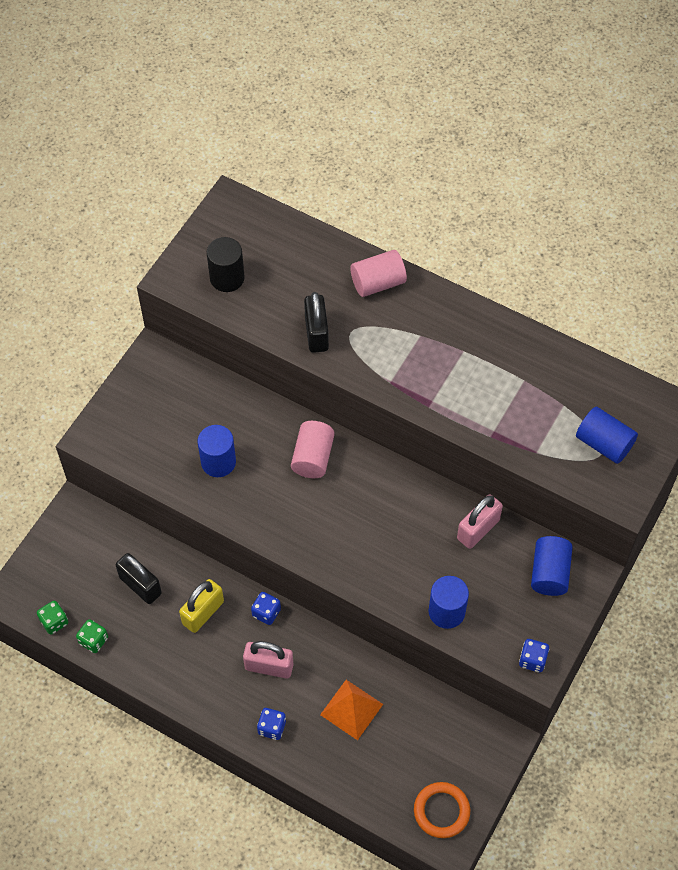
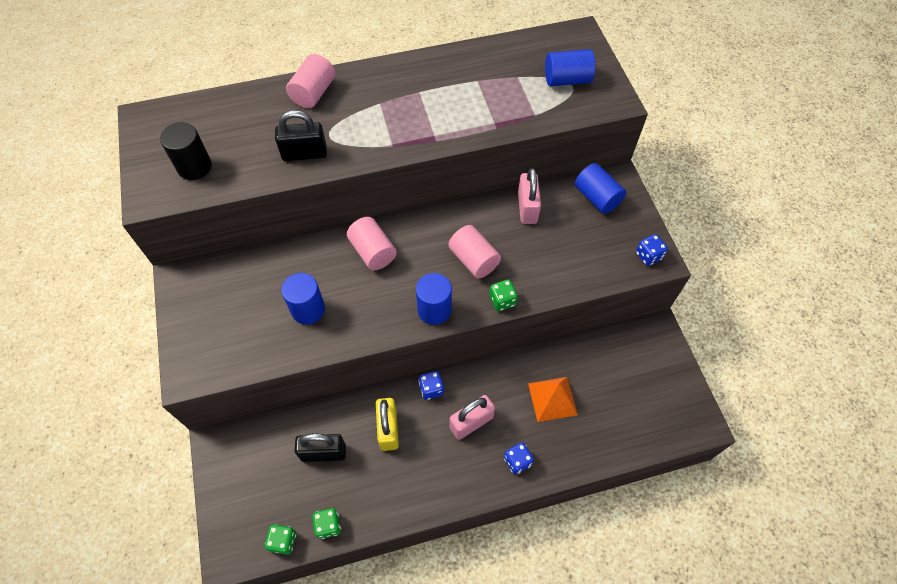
camera: 45 degrees left, 0 degrees up
black padlock [304,292,329,353] -> black padlock turned 45 degrees counterclockwise [275,110,327,161]
orange ring [414,782,470,838] -> none
blue cylinder [429,576,469,629] -> blue cylinder moved to [416,273,452,325]
none -> pink cylinder [448,225,501,279]
none -> green dice [489,280,518,311]

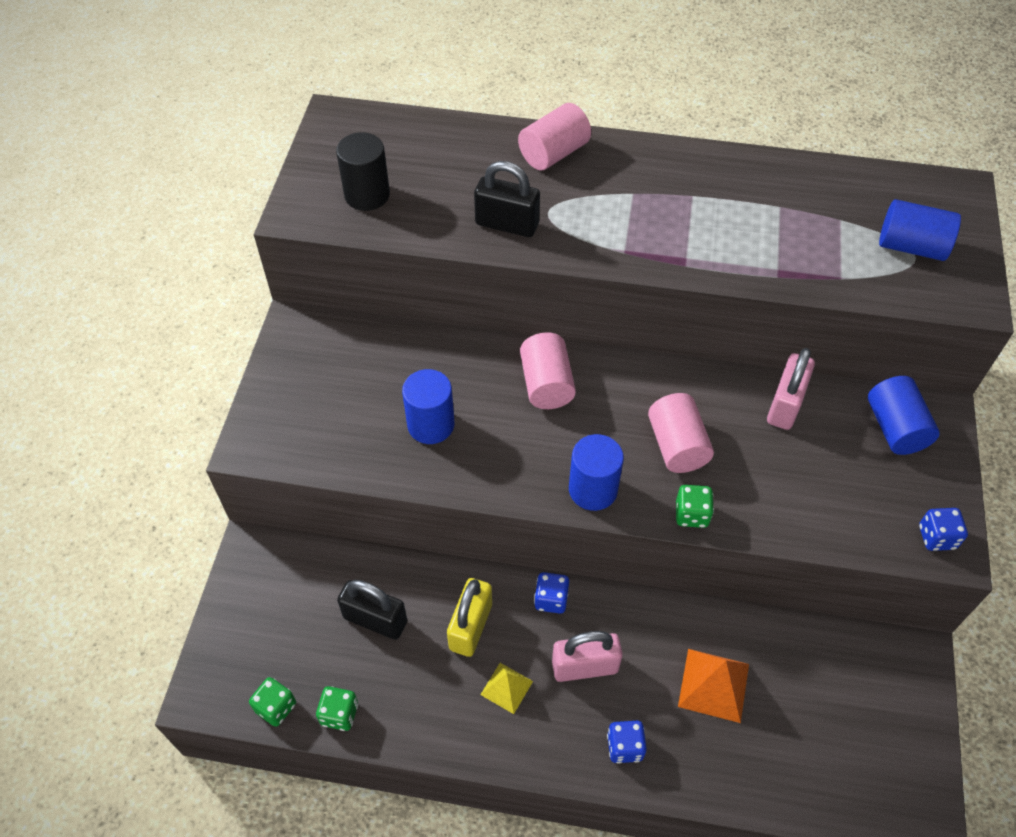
camera: 25 degrees right, 5 degrees down
none -> yellow pyramid [480,663,533,714]

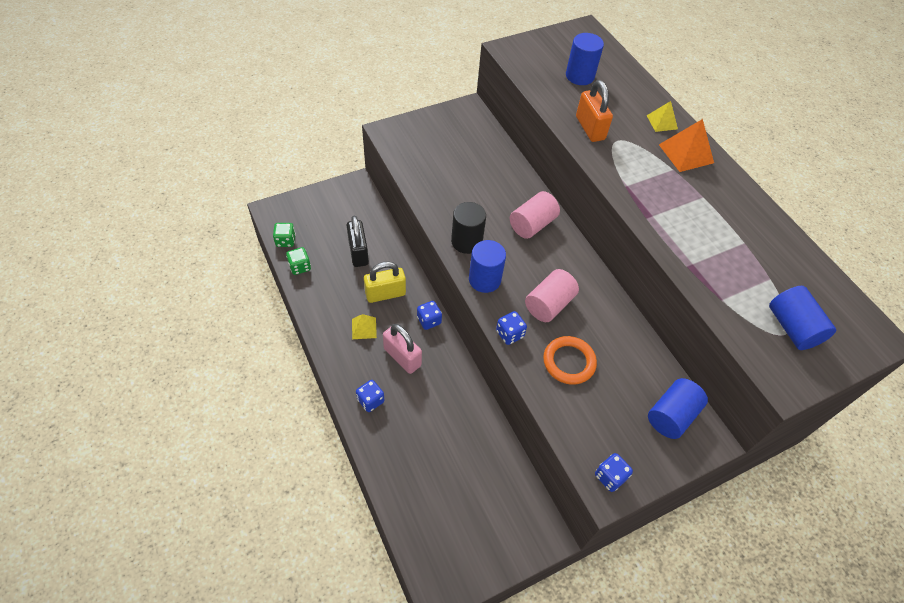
camera: 50 degrees right, 0 degrees up
black cylinder [336,132,390,211] -> black cylinder moved to [451,202,486,254]
blue cylinder [402,369,454,444] -> blue cylinder moved to [566,33,604,85]
black padlock [474,161,540,237] -> orange padlock [576,80,613,142]
pink cylinder [518,103,591,171] -> yellow pyramid [646,101,678,132]
green dice [676,485,714,528] -> blue dice [496,311,527,345]
orange pyramid [678,649,749,723] -> orange pyramid moved to [659,119,714,172]
pink padlock [767,348,815,430] -> none
none -> orange ring [543,336,597,385]

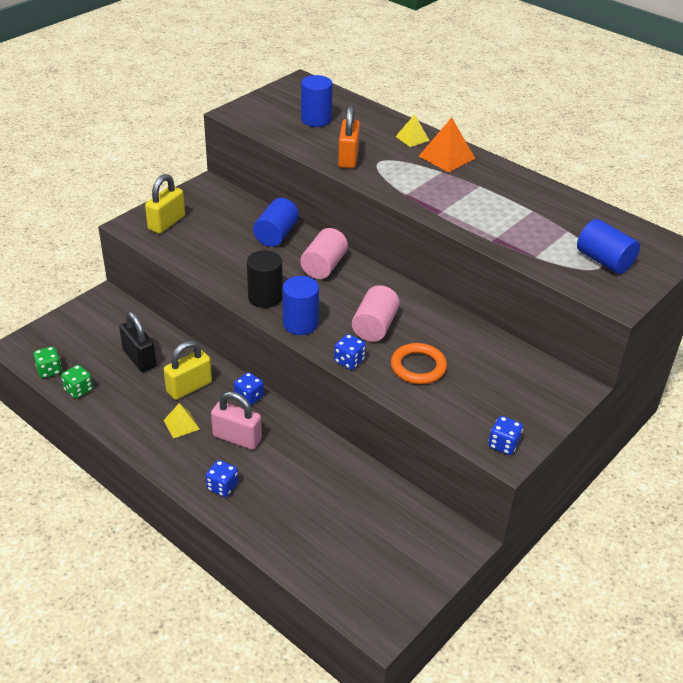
camera: 20 degrees left, 15 degrees down
orange padlock [576,80,613,142] -> orange padlock turned 45 degrees clockwise [338,105,360,169]
blue cylinder [648,378,708,439] -> blue cylinder moved to [253,198,299,247]
none -> yellow padlock [145,174,185,234]

